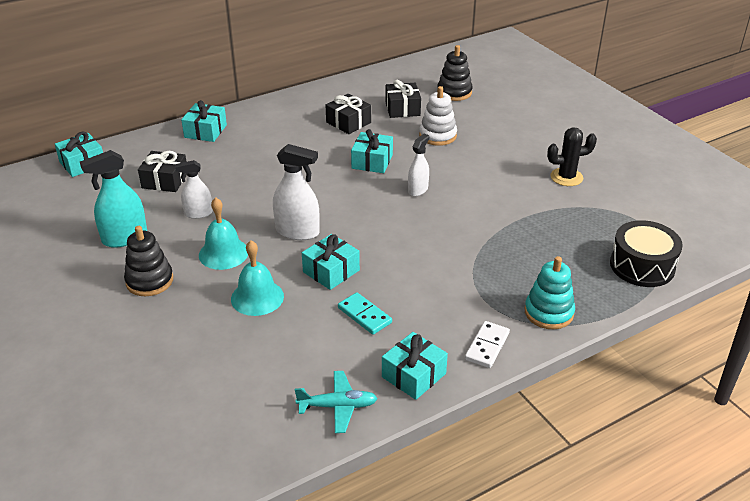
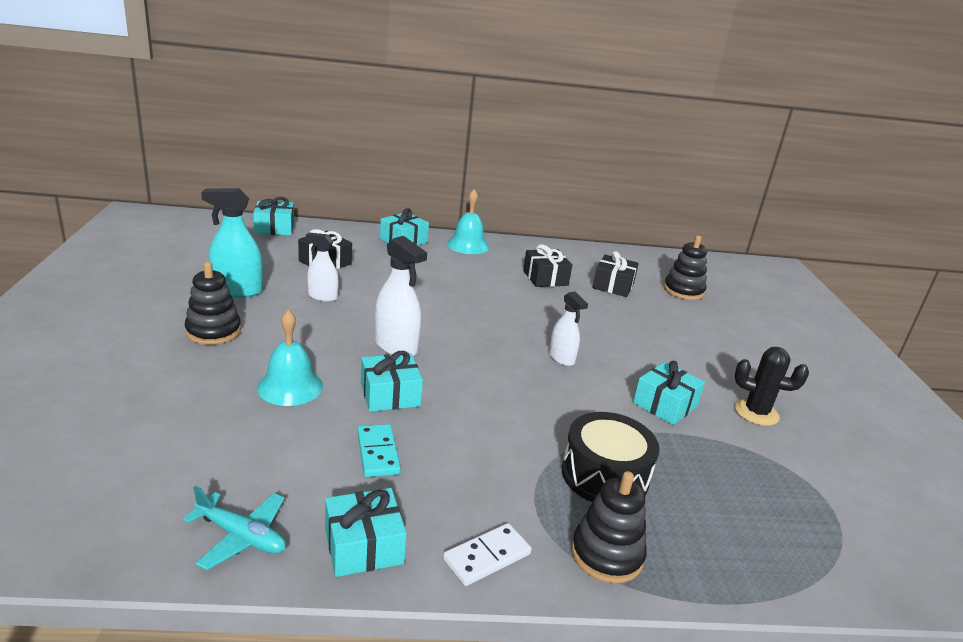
camera: 25 degrees right, 10 degrees down
turquoise bell [199,198,248,270] -> turquoise bell moved to [447,190,489,254]
turquoise gift [351,129,393,173] -> turquoise gift moved to [633,361,705,425]
white spray bottle [408,134,429,196] -> white spray bottle turned 90 degrees clockwise [549,291,588,366]
white stacking toy [419,86,457,146] -> none
turquoise stacking toy [525,256,575,329] -> black stacking toy [571,471,647,584]
black drum [610,220,683,287] -> black drum moved to [562,412,660,502]

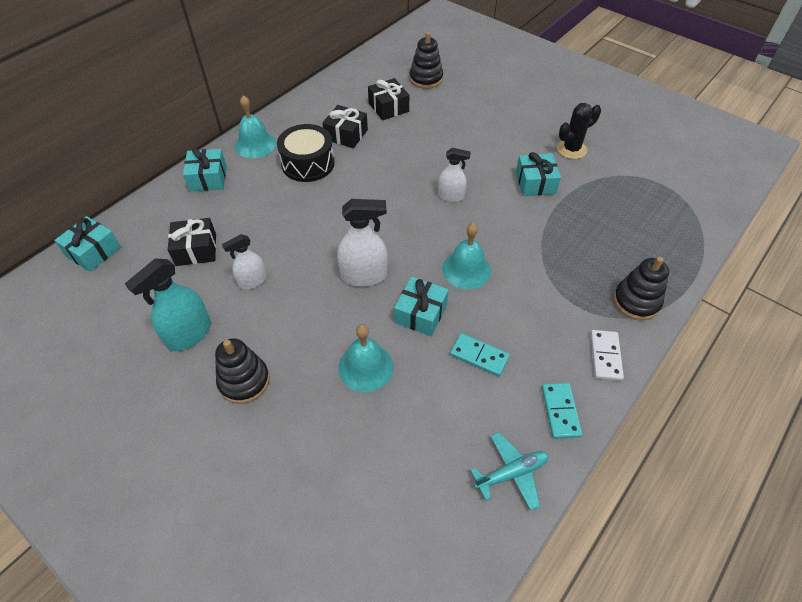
camera: 45 degrees left, 25 degrees up
turquoise gift [325,488,407,577] -> turquoise domino [542,383,582,439]
black drum [562,412,660,502] -> black drum moved to [277,124,335,182]
none -> turquoise bell [442,223,491,289]

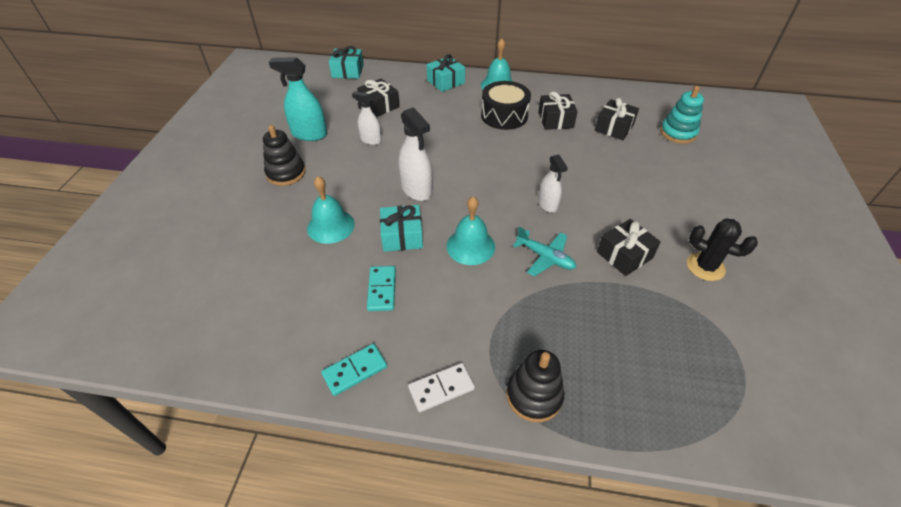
camera: 60 degrees right, 5 degrees down
black stacking toy [409,32,443,89] -> turquoise stacking toy [660,86,704,144]
turquoise plane [470,432,549,510] -> turquoise plane moved to [513,226,576,276]
turquoise gift [516,152,561,196] -> black gift [597,219,661,276]

